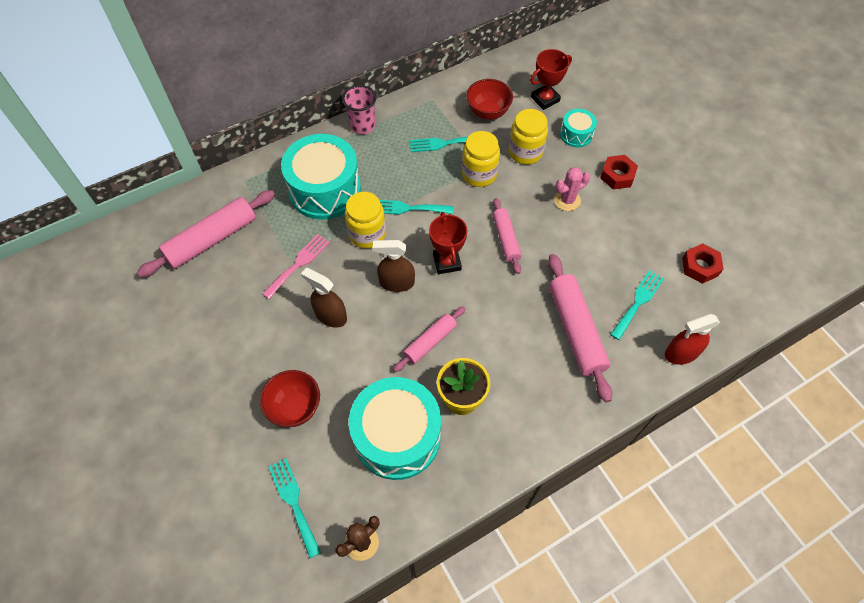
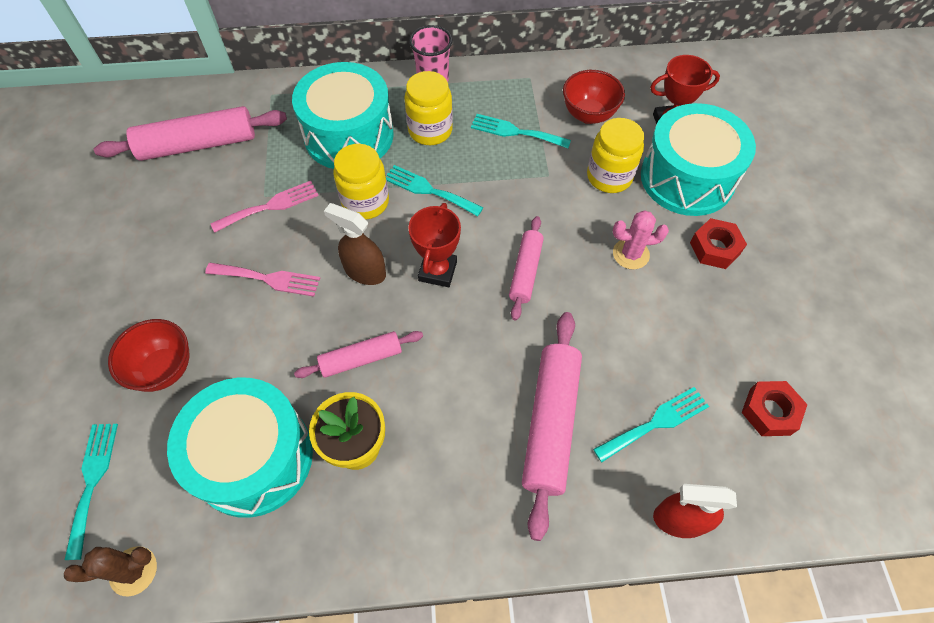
camera: 25 degrees right, 0 degrees up
brown spray bottle [301,268,347,328] -> pink fork [205,263,320,297]
yellow jar [462,131,500,187] -> yellow jar moved to [404,71,453,145]
turquoise drum [560,109,597,147] -> turquoise drum [641,103,756,216], size x2.08

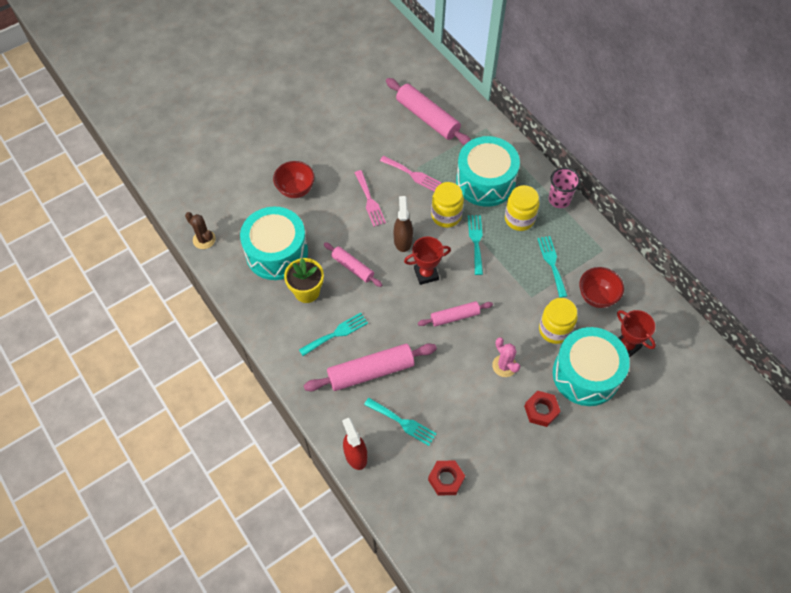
camera: 60 degrees right, 0 degrees up
turquoise fork [65,424,118,560] -> turquoise fork moved to [299,313,368,356]

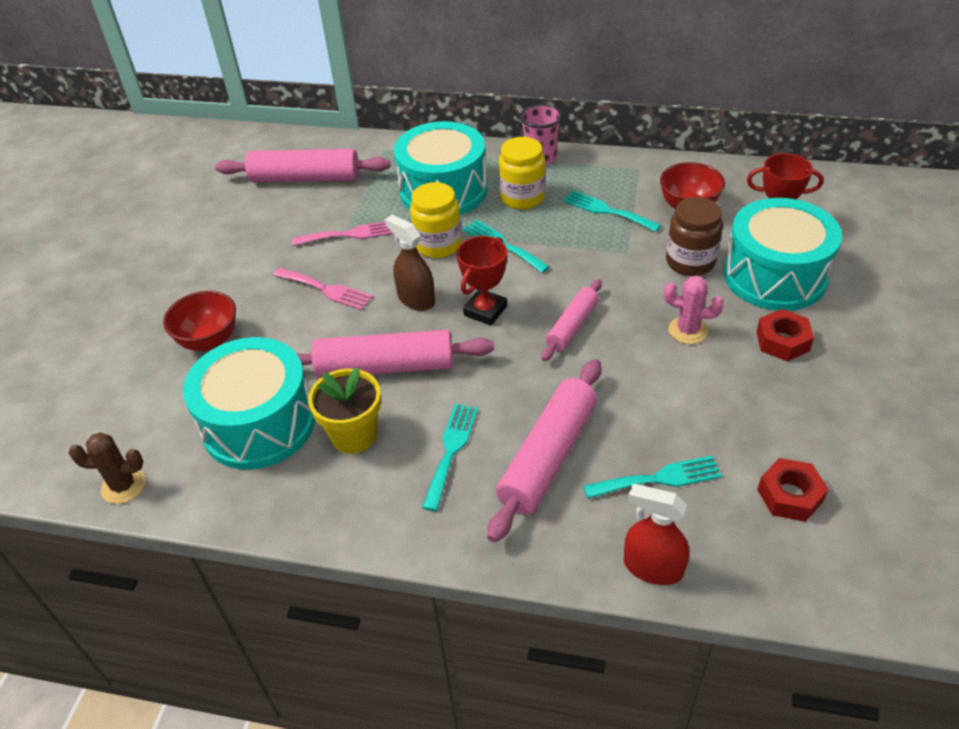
camera: 40 degrees left, 15 degrees down
pink rolling pin [324,242,382,287] -> pink rolling pin [296,330,494,378], size x1.70
yellow jar [539,298,577,344] -> brown jar [666,197,723,276]

